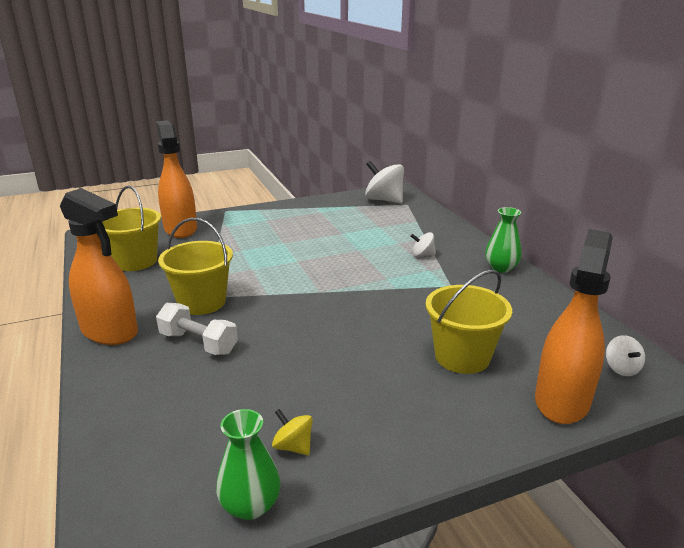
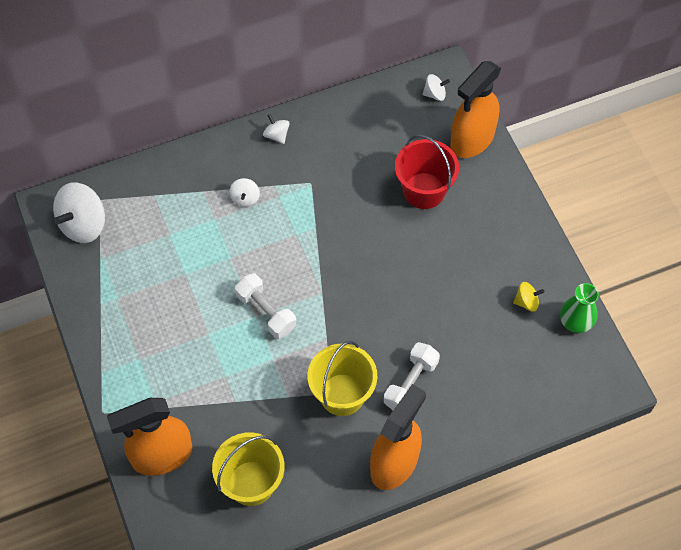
camera: 90 degrees left, 35 degrees up
yellow spinning top [272,409,313,455] -> yellow spinning top turned 135 degrees counterclockwise [513,282,544,312]
yellow bucket [426,270,512,374] -> red bucket [395,135,459,209]
green vase [485,207,522,273] -> white spinning top [263,114,290,144]
orange spray bottle [535,229,613,424] -> orange spray bottle turned 75 degrees counterclockwise [450,61,501,158]
none -> white dumbbell [235,273,296,339]

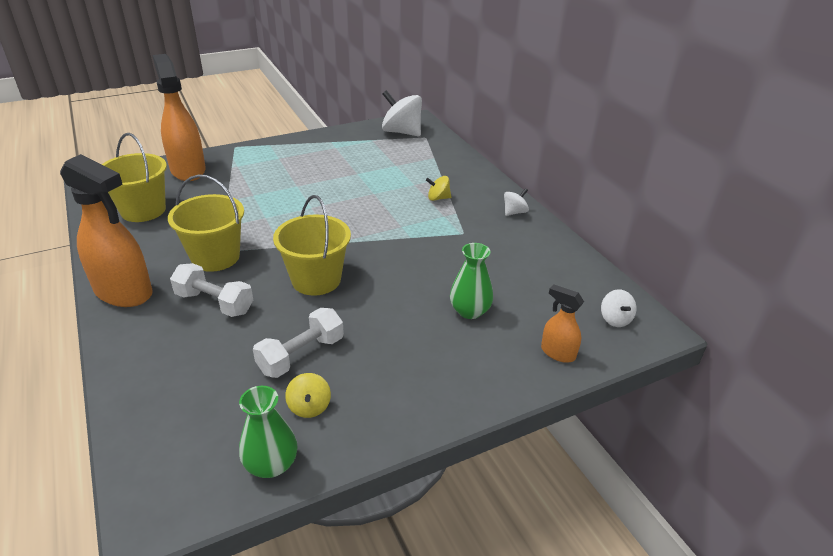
camera: 85 degrees right, 25 degrees down
white spinning top [229,178,260,207] -> yellow spinning top [426,176,451,201]
white dumbbell [235,273,296,339] -> white dumbbell moved to [253,308,344,378]
red bucket [395,135,459,209] -> green vase [450,243,493,319]
orange spray bottle [450,61,501,158] -> orange spray bottle [541,284,584,363], size x0.50
none -> yellow bucket [273,195,351,296]

